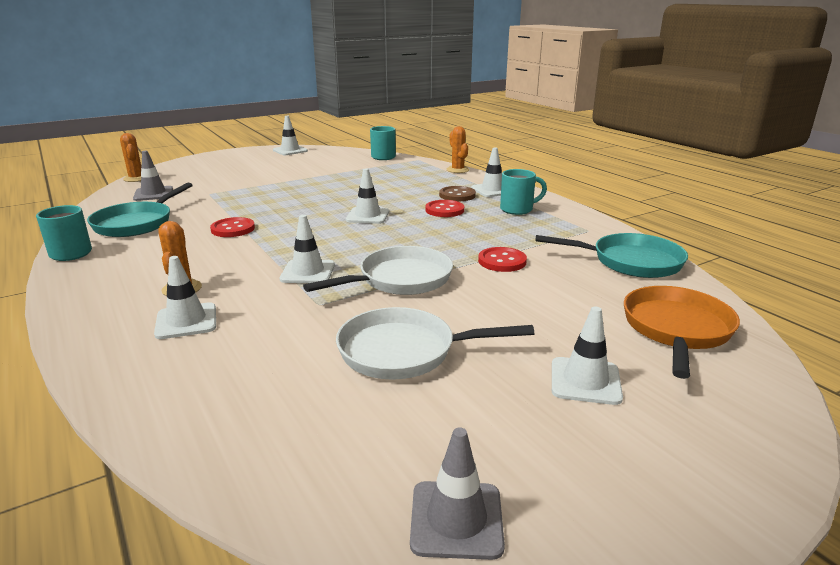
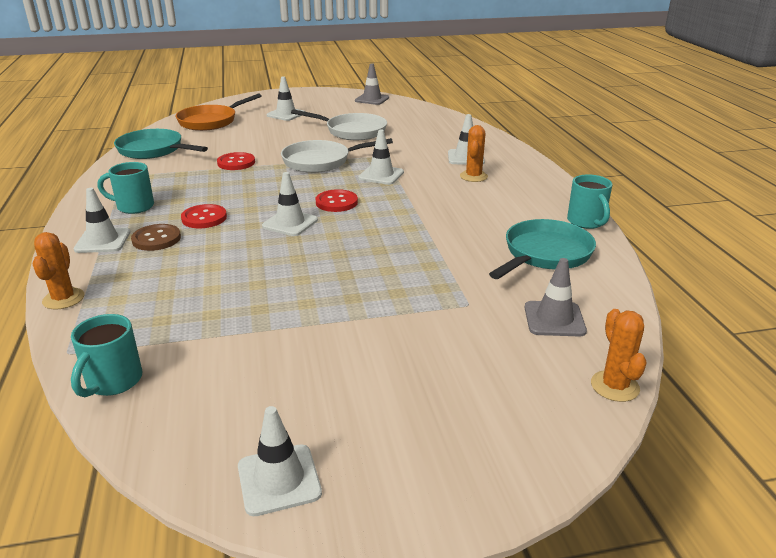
camera: 160 degrees left, 5 degrees up
red button [210,217,255,237] -> red button moved to [315,189,358,212]

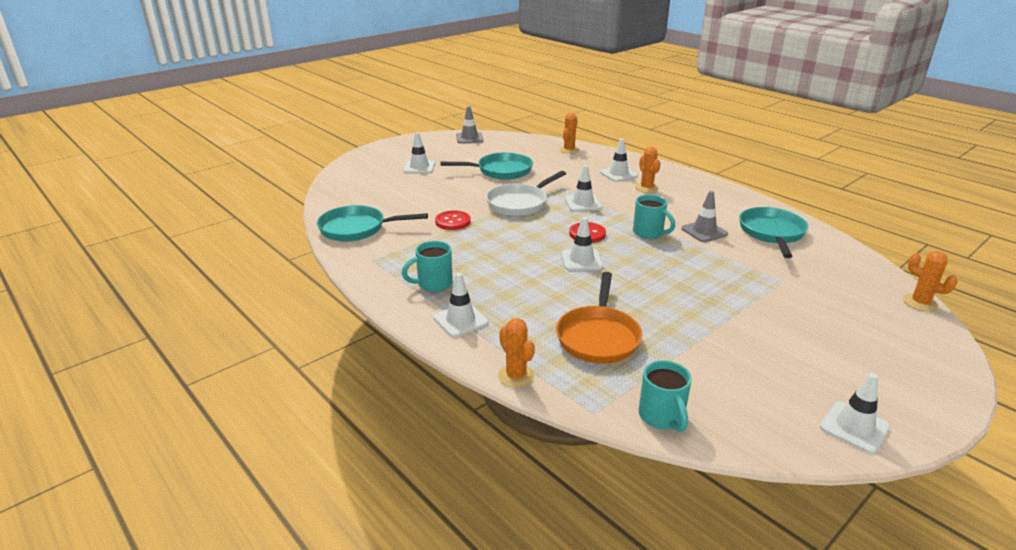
camera: 30 degrees left, 0 degrees up
brown button [131,224,181,251] -> none
orange pan [176,93,262,131] -> orange pan moved to [556,272,642,364]
red button [181,204,227,228] -> none
white pan [291,109,387,140] -> turquoise pan [440,152,533,180]
grey traffic cone [524,258,587,337] -> grey traffic cone moved to [681,191,728,242]
turquoise mug [567,174,612,229] -> turquoise mug moved to [633,195,675,239]
none -> orange cactus [559,113,579,154]

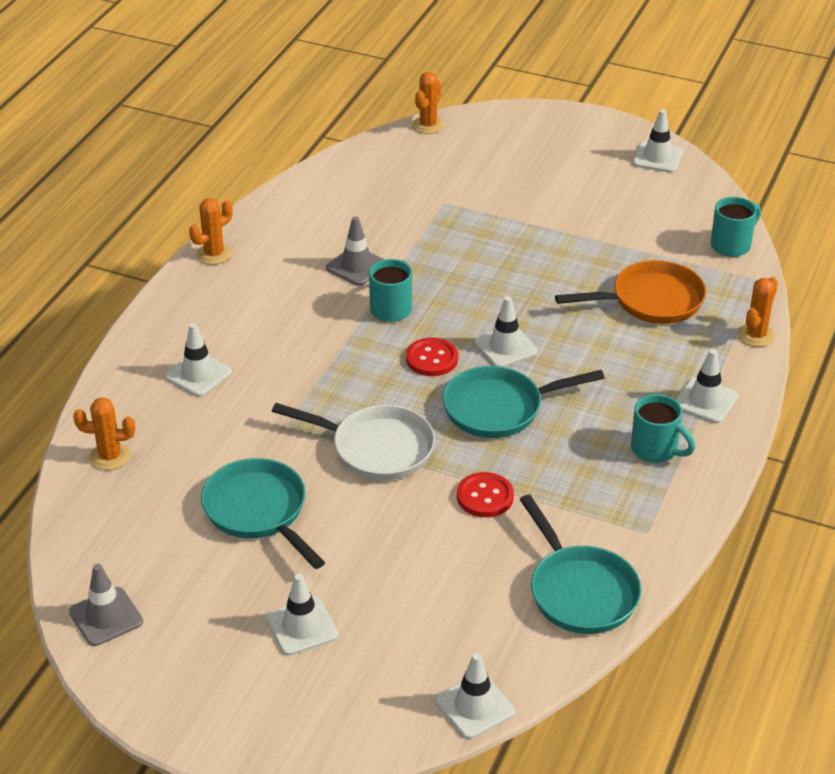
camera: 115 degrees left, 10 degrees up
white traffic cone [565,165,602,211] -> white traffic cone moved to [436,653,515,739]
orange cactus [635,147,661,193] -> orange cactus moved to [189,198,233,265]
turquoise pan [739,207,809,258] -> turquoise pan moved to [443,366,605,438]

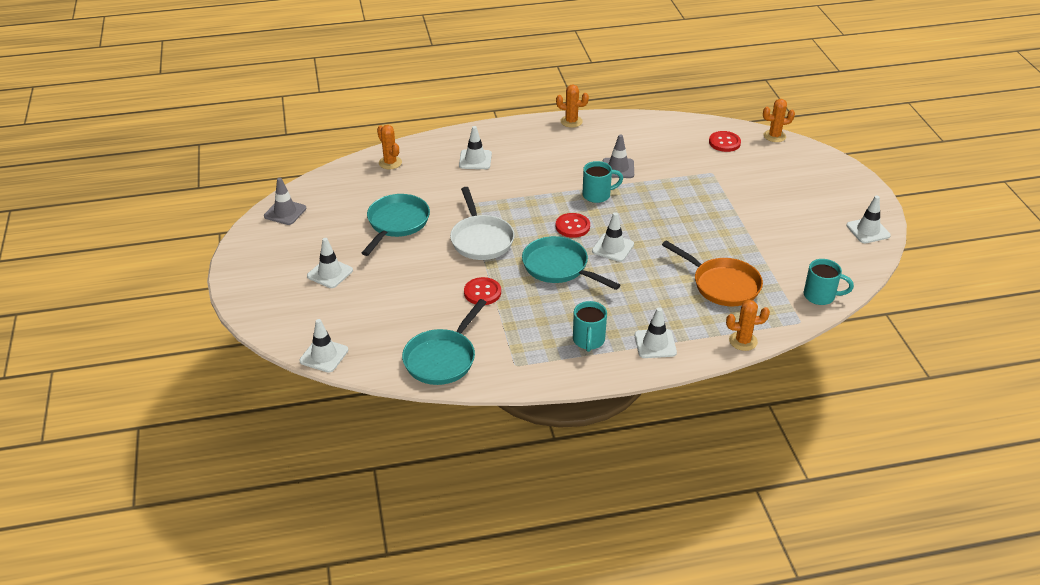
camera: 55 degrees right, 0 degrees up
none -> red button [709,131,741,152]

